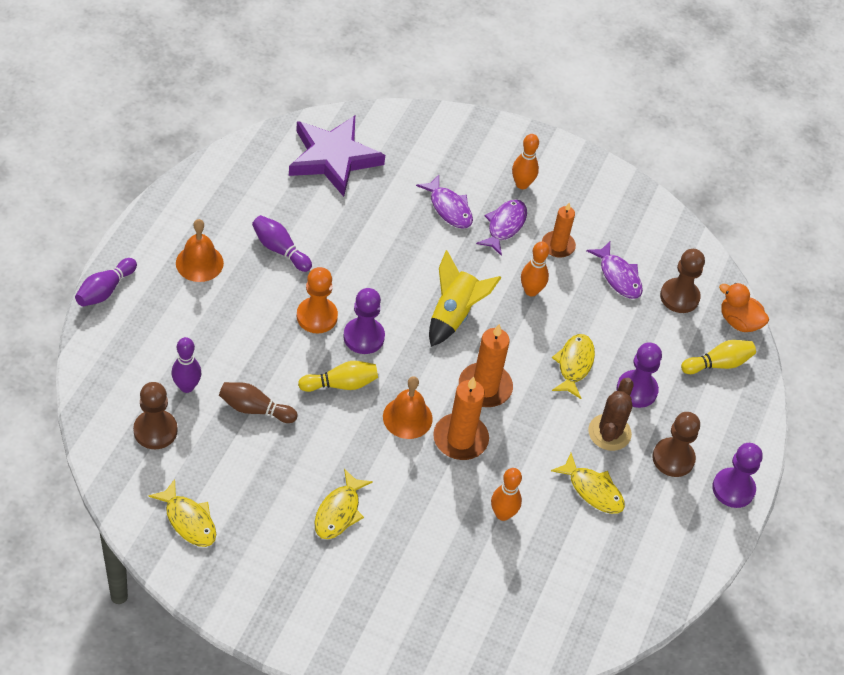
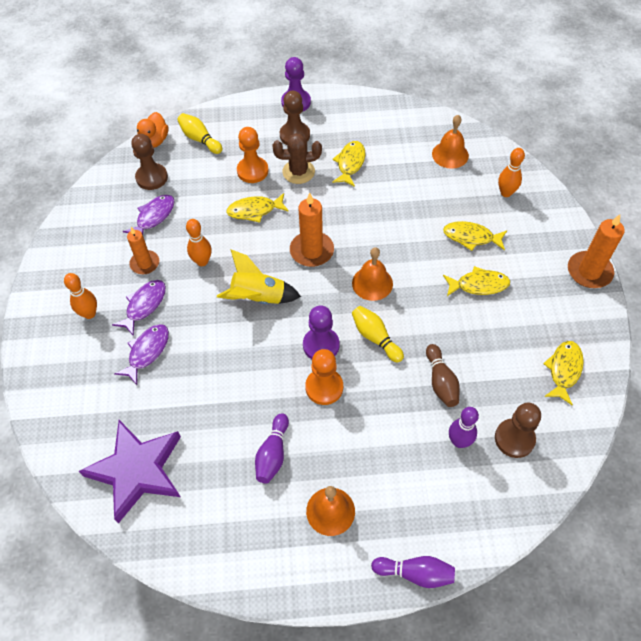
camera: 110 degrees left, 5 degrees up
orange candle [433,377,489,460] -> orange candle moved to [568,214,625,288]
purple fish [476,199,527,256] -> purple fish turned 120 degrees clockwise [112,280,166,336]
orange bowling pin [491,468,522,521] -> orange bowling pin moved to [498,148,525,197]
purple pawn [617,343,662,408] -> orange pawn [237,127,269,183]
none -> orange bell [432,115,469,169]
none -> yellow fish [443,221,507,251]

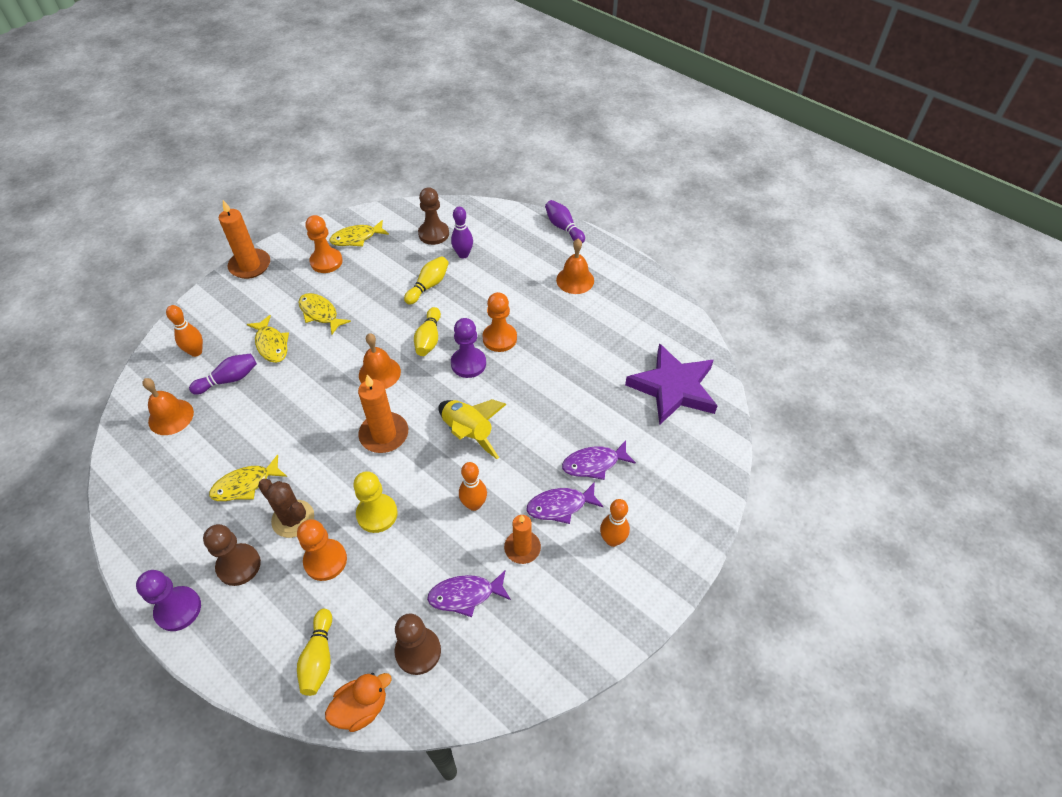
camera: 135 degrees left, 5 degrees down
yellow fish [226,193,289,223] -> yellow pawn [353,471,398,533]
purple bowling pin [255,413,289,483] -> purple bowling pin moved to [189,353,257,395]
brown bowling pin [426,344,460,407] -> yellow bowling pin [404,256,449,305]
none -> orange pawn [306,215,343,273]

